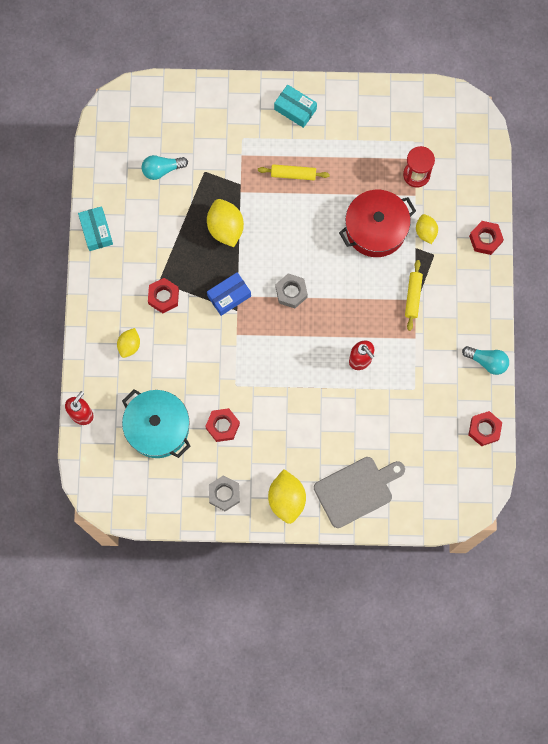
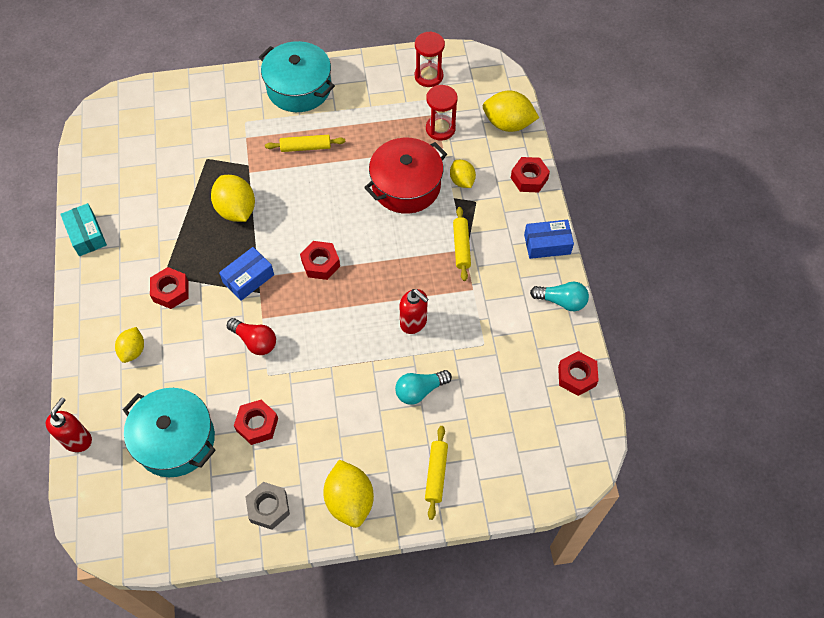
camera: 10 degrees left, 15 degrees down
turquoise light bulb [142,155,188,180] -> turquoise light bulb moved to [395,370,452,405]
turquoise box [274,85,317,128] -> turquoise pot [259,41,335,112]
grey nut [275,274,308,308] -> red nut [300,241,340,280]
grey cutting board [314,457,405,528] -> yellow rolling pin [425,426,448,520]
none -> red light bulb [227,318,276,355]
none -> red hourglass [415,32,445,87]
none -> yellow lemon [483,91,539,132]
none -> blue box [524,220,574,259]

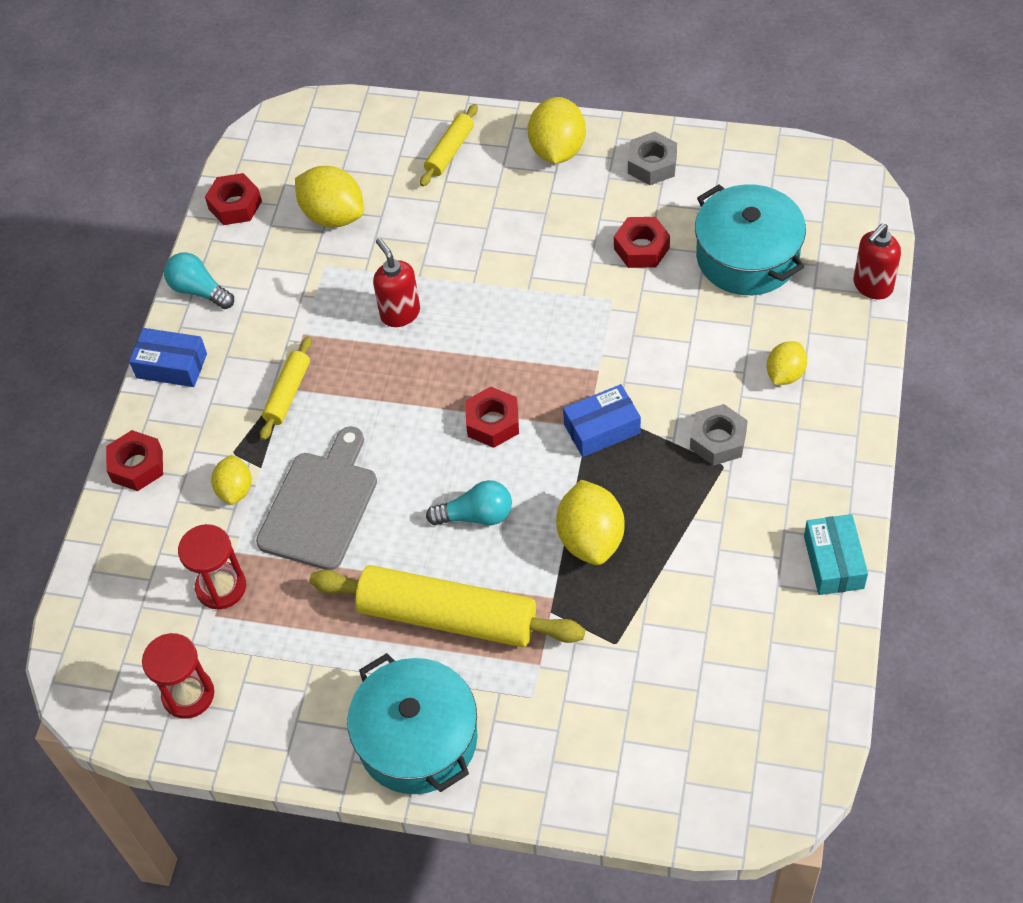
camera: 155 degrees left, 5 degrees down
red nut [150,267,189,309] -> grey nut [690,404,748,466]
red light bulb [227,318,276,355] -> none
yellow rolling pin [265,135,345,152] -> yellow rolling pin [310,565,585,647], size x2.05
red pot [364,138,447,214] -> grey cutting board [256,426,377,570]
turquoise light bulb [395,370,452,405] -> turquoise light bulb moved to [426,480,512,525]
yellow lemon [483,91,539,132] -> yellow lemon moved to [295,166,364,227]

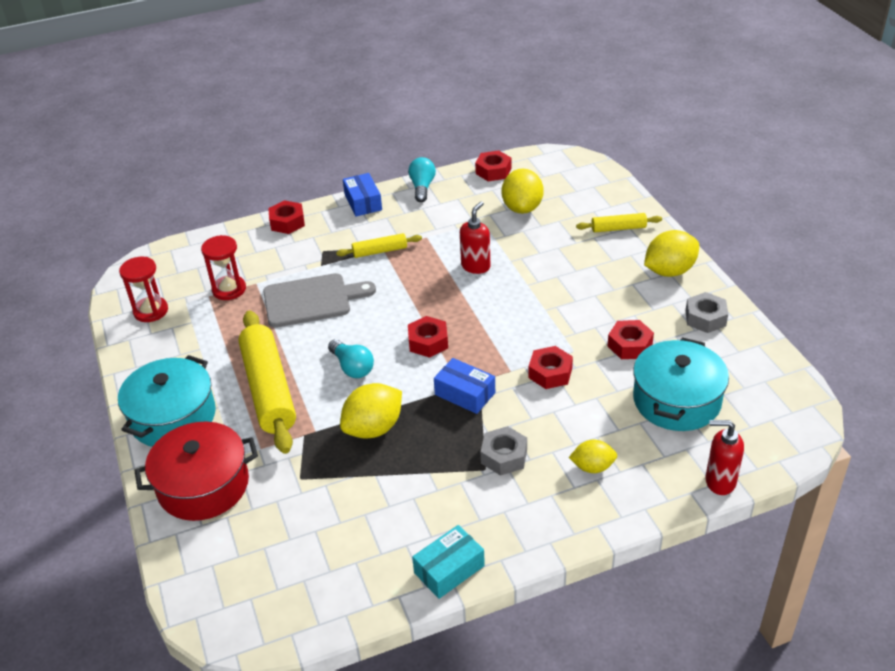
camera: 55 degrees right, 15 degrees down
yellow lemon [211,455,252,505] -> none
none -> red pot [134,422,258,521]
none -> red nut [528,346,573,389]

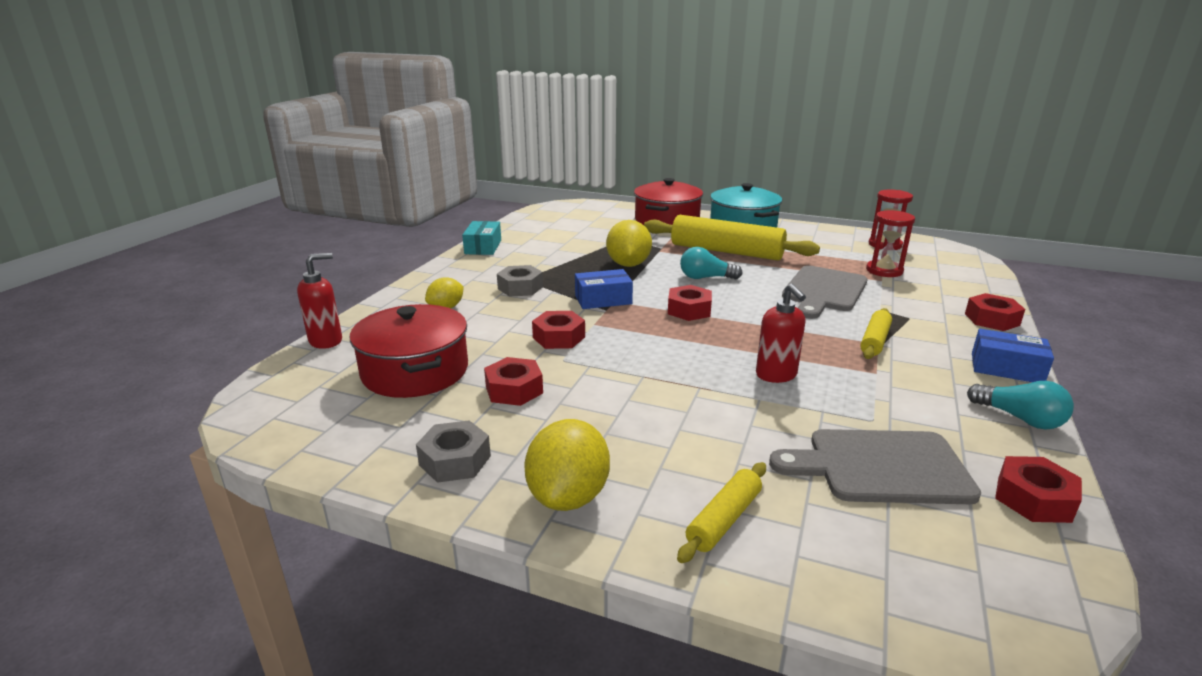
camera: 130 degrees right, 15 degrees down
yellow lemon [502,169,544,214] -> grey cutting board [769,429,981,504]
turquoise pot [633,337,729,431] -> red pot [350,304,468,398]

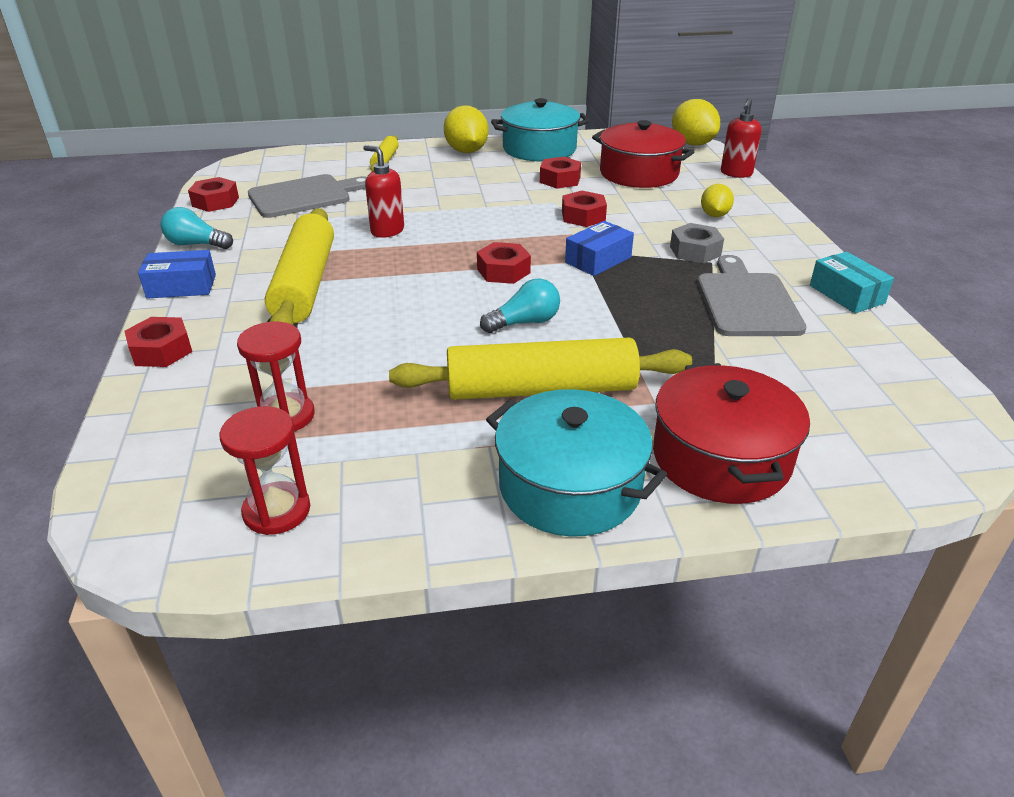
camera: 150 degrees right, 10 degrees up
grey nut [416,420,491,483] -> turquoise pot [491,98,590,162]
yellow lemon [606,220,652,267] -> yellow lemon moved to [672,99,720,146]
grey cutting board [782,265,868,319] -> grey cutting board moved to [697,255,806,336]
yellow rolling pin [860,308,892,359] -> yellow rolling pin [265,208,334,325], size x2.05

